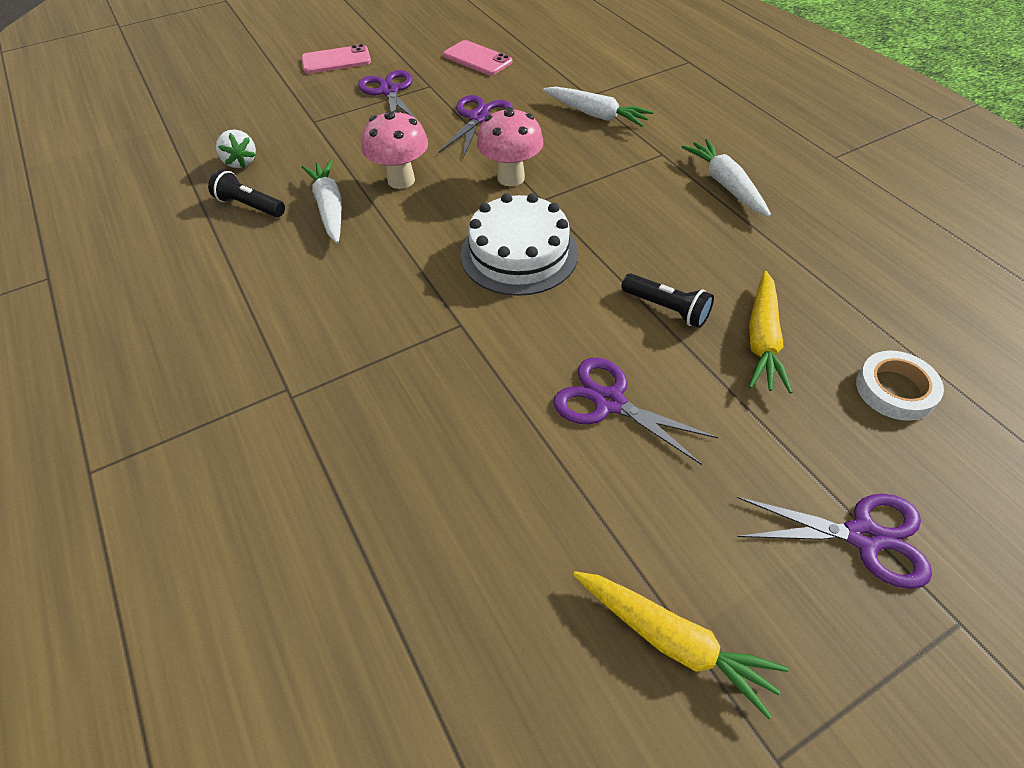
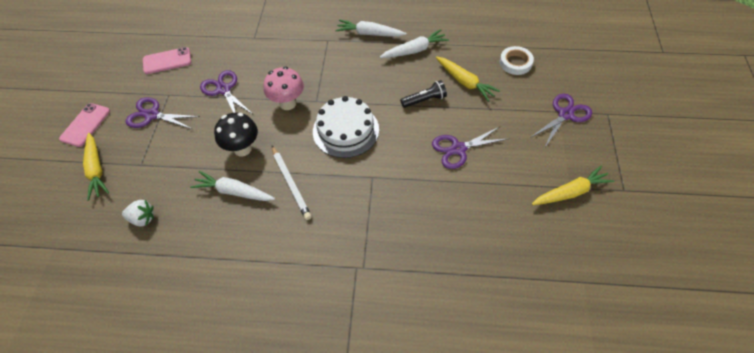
camera: 55 degrees left, 5 degrees up
black flashlight [208,169,285,217] -> none
pink mushroom [361,109,428,189] -> black mushroom [214,112,258,156]
white carrot [543,87,654,127] -> white carrot moved to [380,29,449,58]
none -> yellow carrot [83,133,109,200]
none -> white pencil [272,146,312,220]

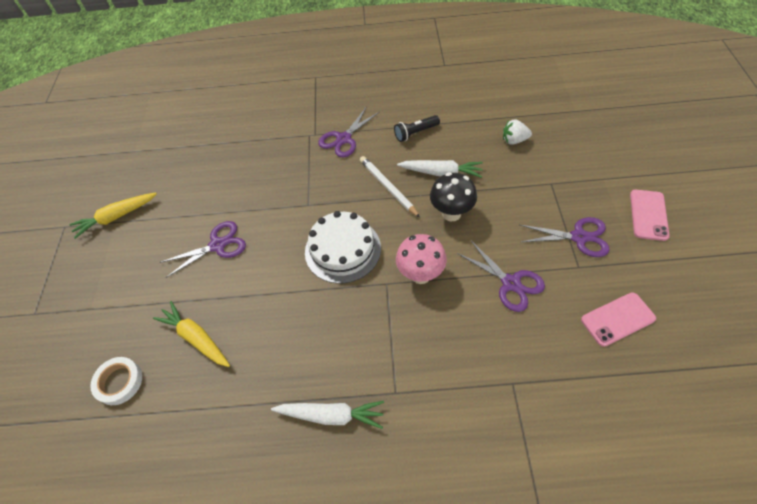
camera: 175 degrees right, 0 degrees up
yellow carrot [83,133,109,200] -> none
white carrot [380,29,449,58] -> none
black flashlight [400,80,447,108] -> black flashlight moved to [394,115,440,142]
purple scissors [530,94,592,147] -> purple scissors moved to [318,106,379,157]

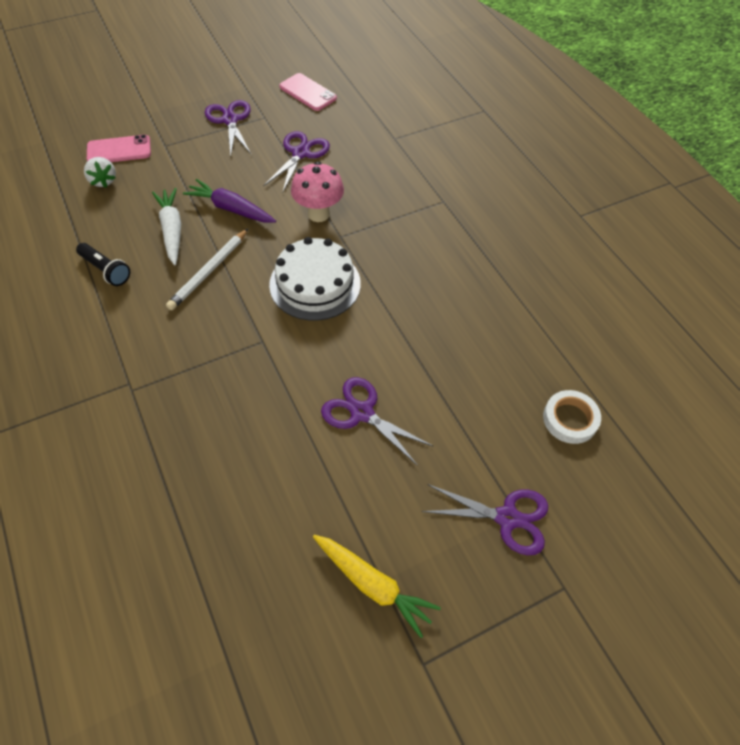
camera: 120 degrees left, 0 degrees up
yellow carrot [153,301,230,367] -> none
white carrot [271,401,384,429] -> none
purple scissors [318,106,379,157] -> purple scissors moved to [421,484,548,555]
black mushroom [430,172,477,222] -> purple carrot [183,179,276,223]
pink phone [630,190,670,241] -> pink phone moved to [87,134,151,162]

